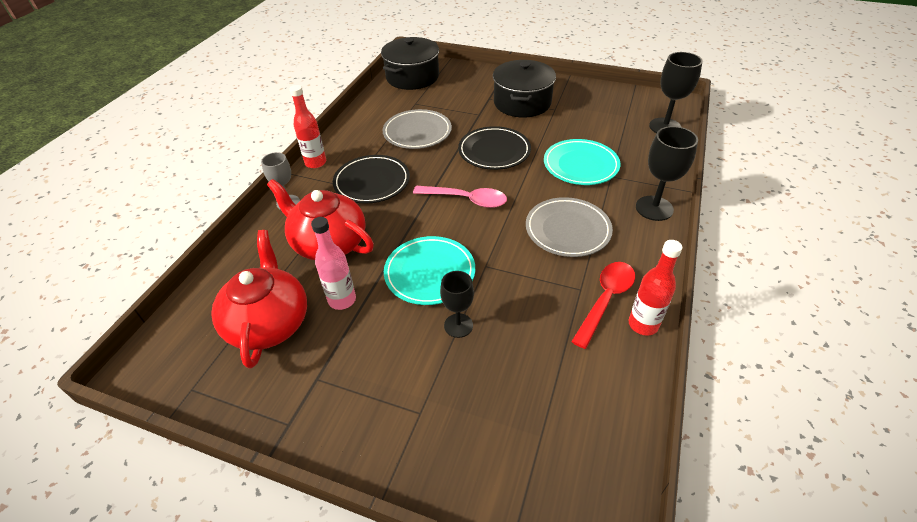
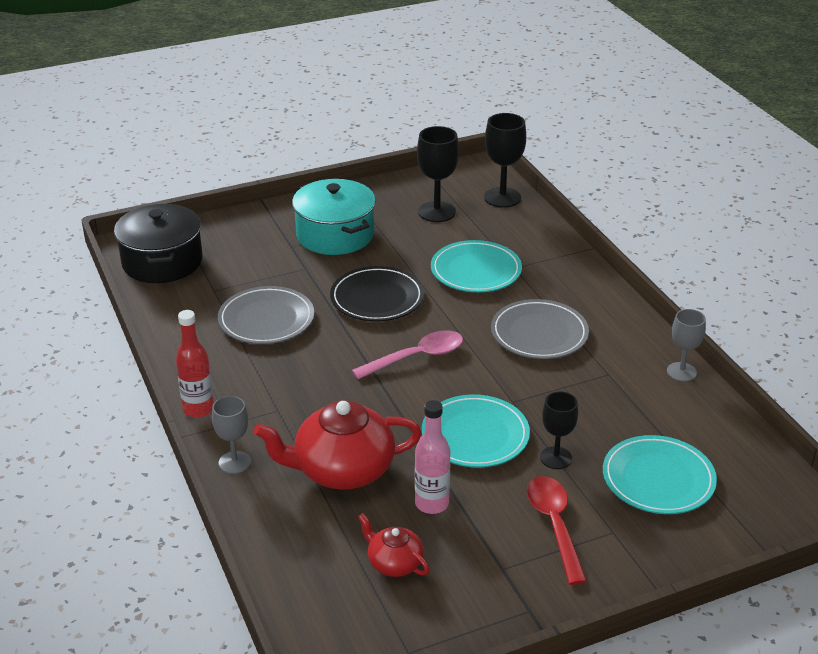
camera: 45 degrees left, 10 degrees down
red teapot [212,230,307,369] -> red teapot [358,513,429,577], size x0.52
black plate [333,155,410,204] -> none
black pot [493,60,556,118] -> turquoise pot [292,179,376,255]
red spoon [571,262,635,349] -> red spoon moved to [527,476,587,585]
red bottle [629,240,683,336] -> grey goblet [667,309,706,382]
black goblet [636,126,698,221] -> black goblet moved to [417,126,459,222]
none -> turquoise plate [603,435,717,514]

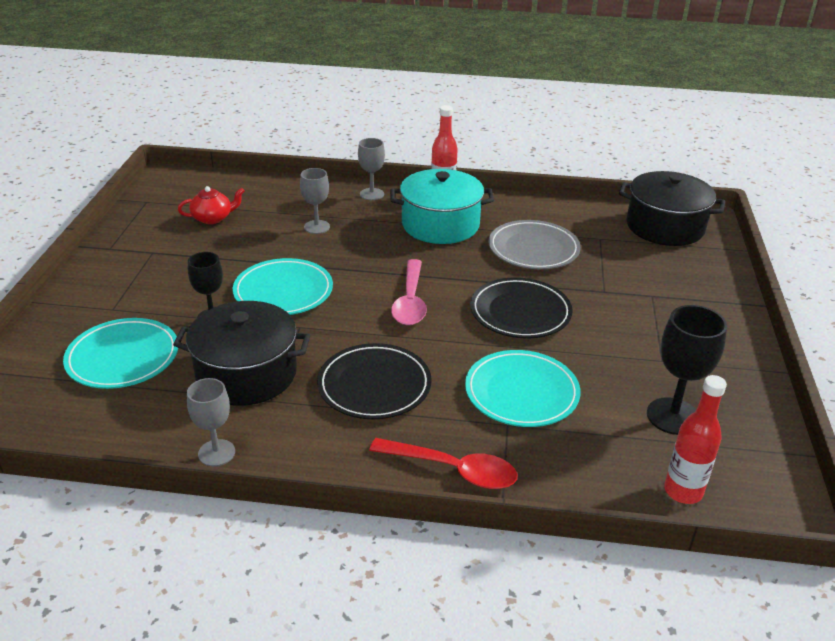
camera: 120 degrees right, 0 degrees up
red teapot [254,401,422,490] -> grey goblet [300,168,330,234]
turquoise pot [292,179,376,255] -> turquoise pot moved to [390,169,494,244]
pink bottle [415,400,450,514] -> none
black goblet [484,113,526,208] -> red bottle [664,375,727,504]
grey plate [491,299,589,359] -> black plate [317,343,432,419]
red spoon [527,476,587,585] -> red spoon moved to [369,438,518,489]
none -> black pot [173,301,310,406]

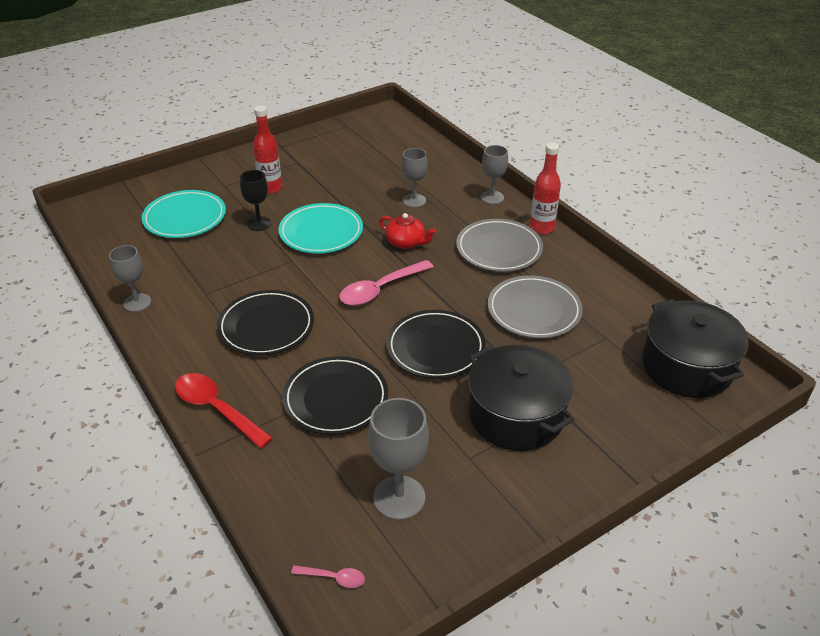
camera: 50 degrees right, 5 degrees up
black pot [173,301,310,406] -> black pot moved to [468,345,575,451]
red teapot [178,186,245,224] -> red teapot moved to [379,213,436,249]
red spoon [369,438,518,489] -> red spoon turned 150 degrees clockwise [175,373,273,448]
turquoise pot [390,169,494,244] -> grey plate [456,219,543,272]
turquoise plate [465,350,581,427] -> black plate [282,356,388,435]
black goblet [647,305,727,435] -> grey goblet [368,398,429,520]
red bottle [664,375,727,504] -> red bottle moved to [253,105,282,194]
none -> pink spoon [291,565,365,588]

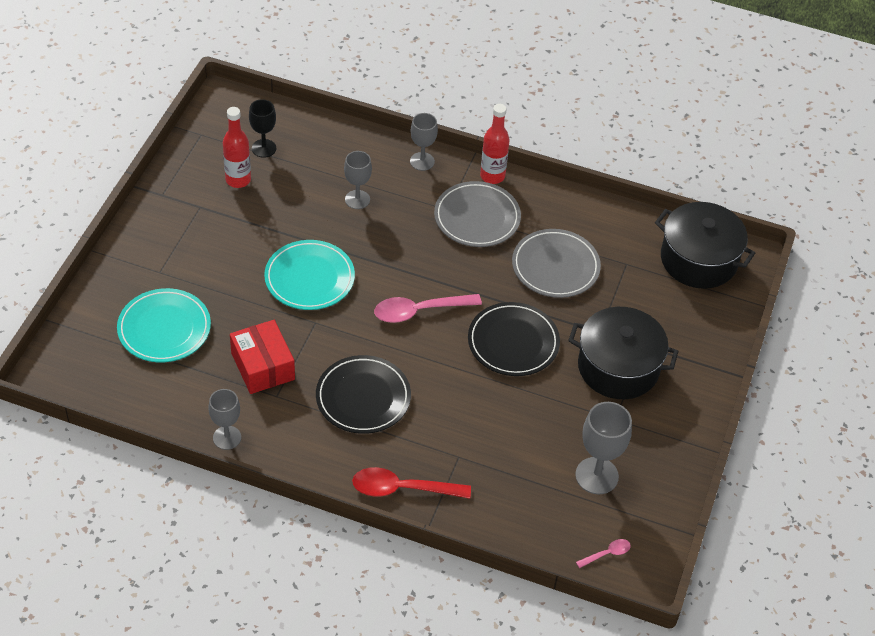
camera: 40 degrees left, 10 degrees up
black goblet [240,170,272,231] -> black goblet moved to [249,99,276,158]
red bottle [253,105,282,194] -> red bottle moved to [223,107,251,188]
black plate [282,356,388,435] -> none
pink spoon [339,260,434,305] -> pink spoon turned 60 degrees clockwise [374,294,482,323]
red teapot [379,213,436,249] -> none
none -> red box [230,320,295,394]

